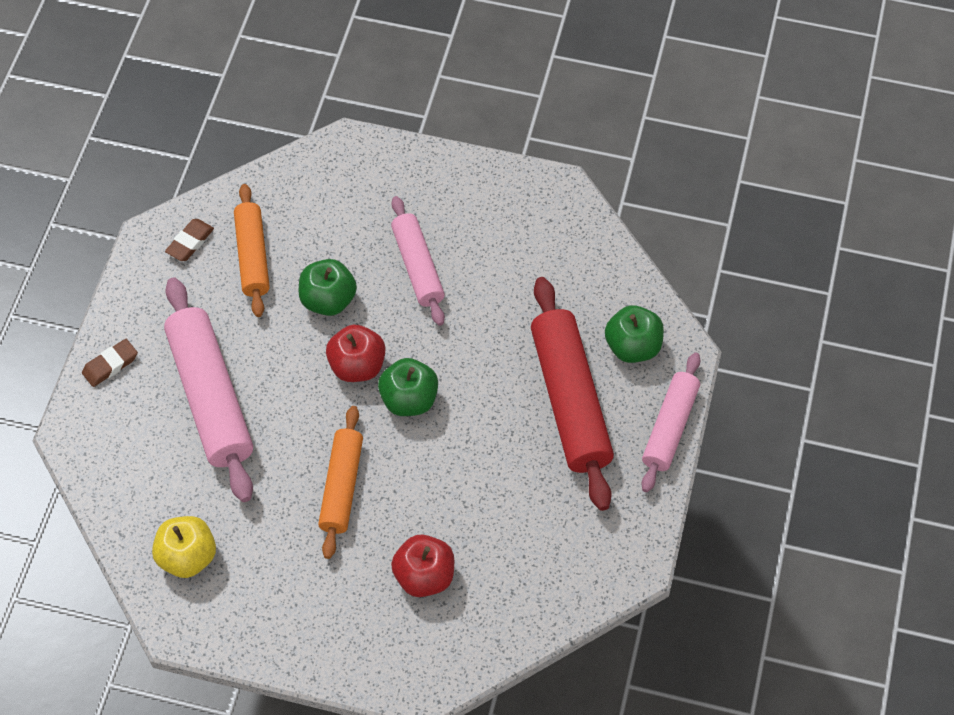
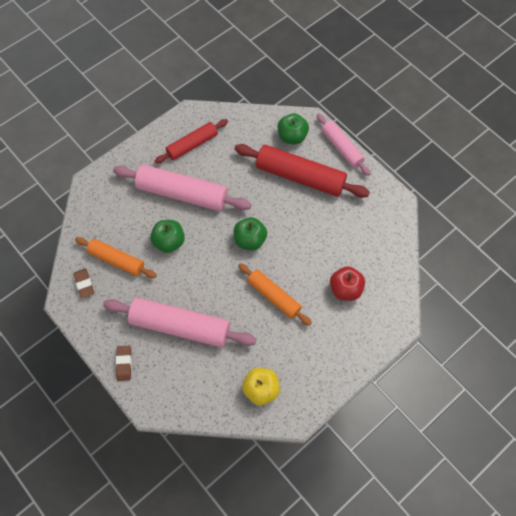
camera: 55 degrees left, 5 degrees up
red apple [326,324,386,382] -> none
pink rolling pin [391,196,445,326] -> pink rolling pin [113,165,251,211], size x1.62
none -> red rolling pin [155,119,228,163]

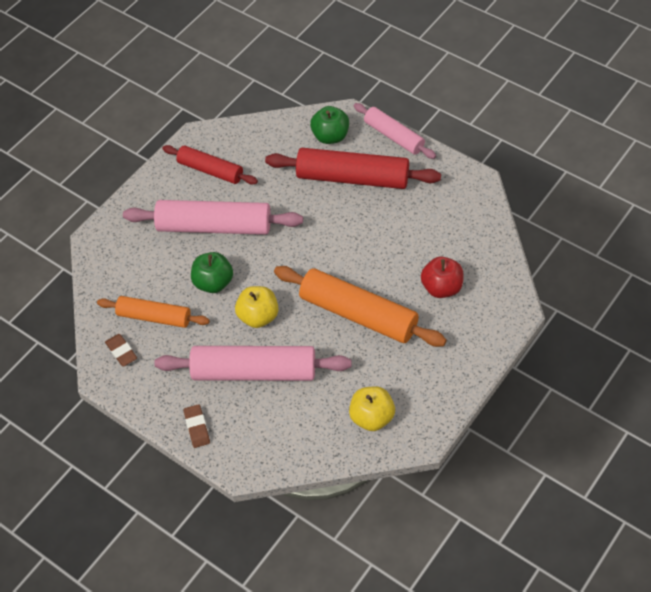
camera: 10 degrees left, 10 degrees down
red rolling pin [155,119,228,163] -> red rolling pin turned 75 degrees clockwise [163,145,258,185]
green apple [234,217,267,250] -> none
orange rolling pin [238,263,312,326] -> orange rolling pin [274,266,447,347], size x1.62
none -> yellow apple [235,286,279,328]

